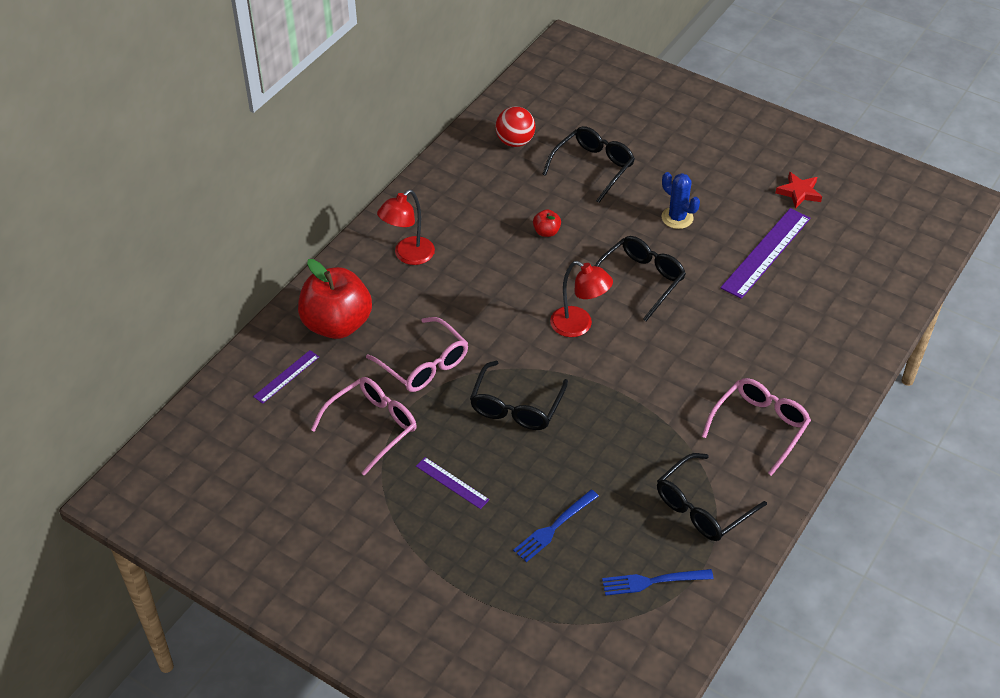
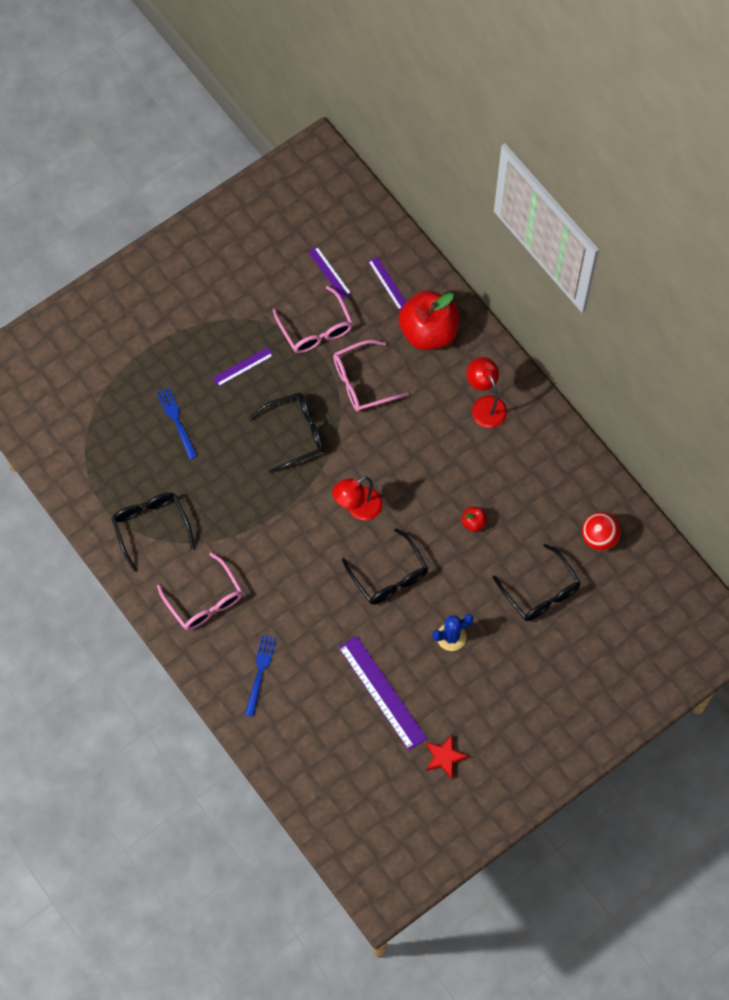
camera: 110 degrees right, 20 degrees up
black glasses [470,361,568,430] -> black glasses turned 120 degrees clockwise [249,393,324,473]
blue fork [602,569,714,596] -> blue fork moved to [245,635,276,717]
none -> purple ruler [308,247,351,299]

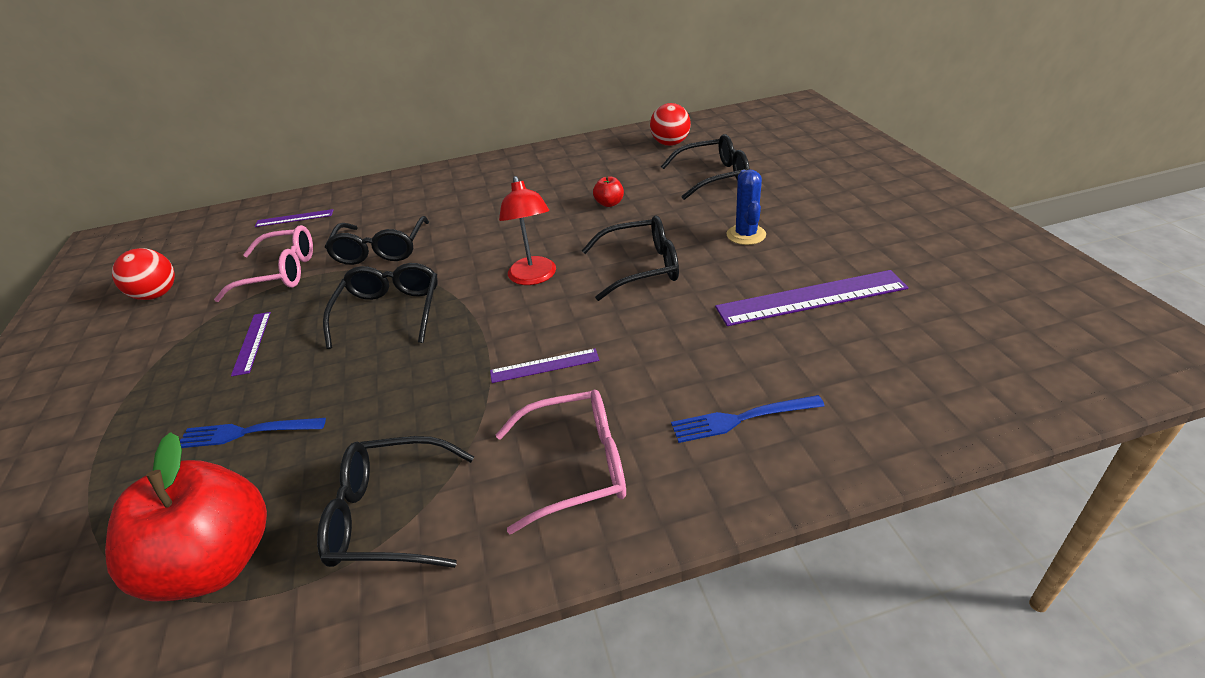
camera: 65 degrees left, 30 degrees down
blue fork [245,635,276,717] -> blue fork turned 45 degrees counterclockwise [671,395,825,443]
purple ruler [308,247,351,299] -> purple ruler moved to [490,349,599,383]
pink glasses [333,340,409,412] -> black glasses [325,216,429,265]
red apple [398,290,459,350] -> red apple moved to [105,432,267,602]
red star [426,735,468,779] -> none
red lamp [467,357,507,428] -> none
none -> red ball [112,248,175,300]

